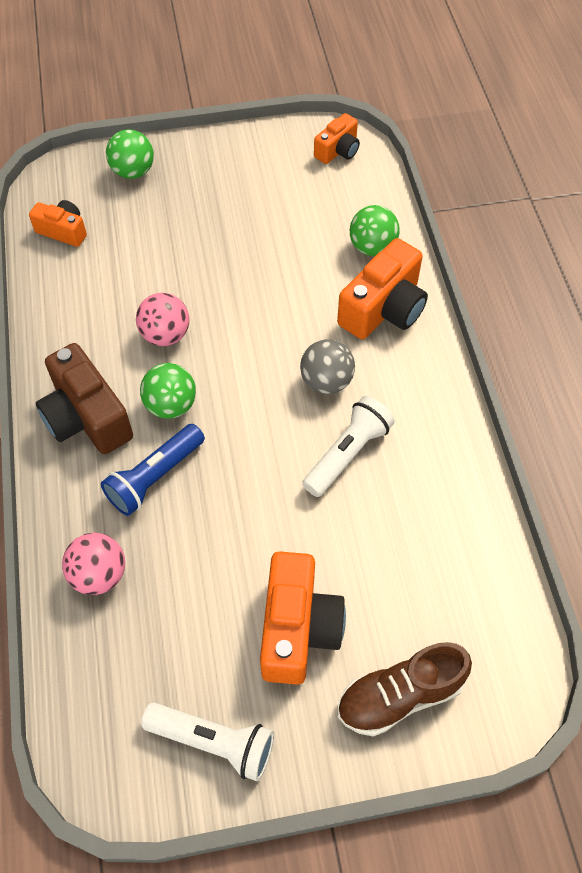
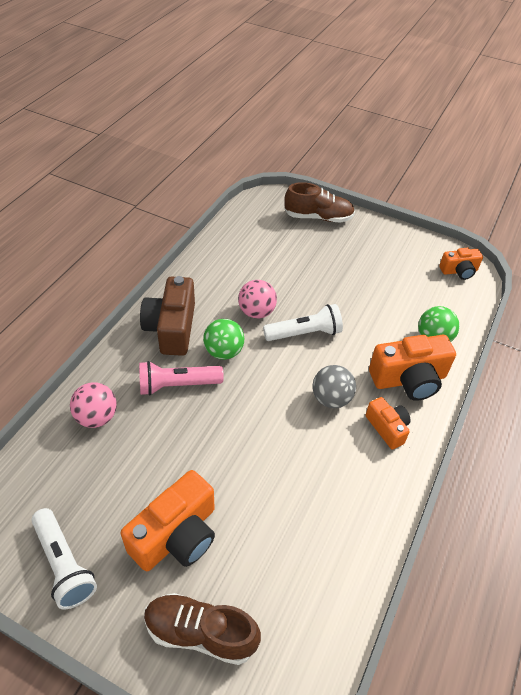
camera: 35 degrees right, 10 degrees down
orange camera [29,200,87,247] -> orange camera moved to [366,397,411,450]
blue flashlight [101,424,205,516] -> pink flashlight [139,361,224,396]
green ball [106,129,154,179] -> brown shoe [284,182,355,223]
white flashlight [302,396,395,497] -> white flashlight moved to [263,304,343,341]

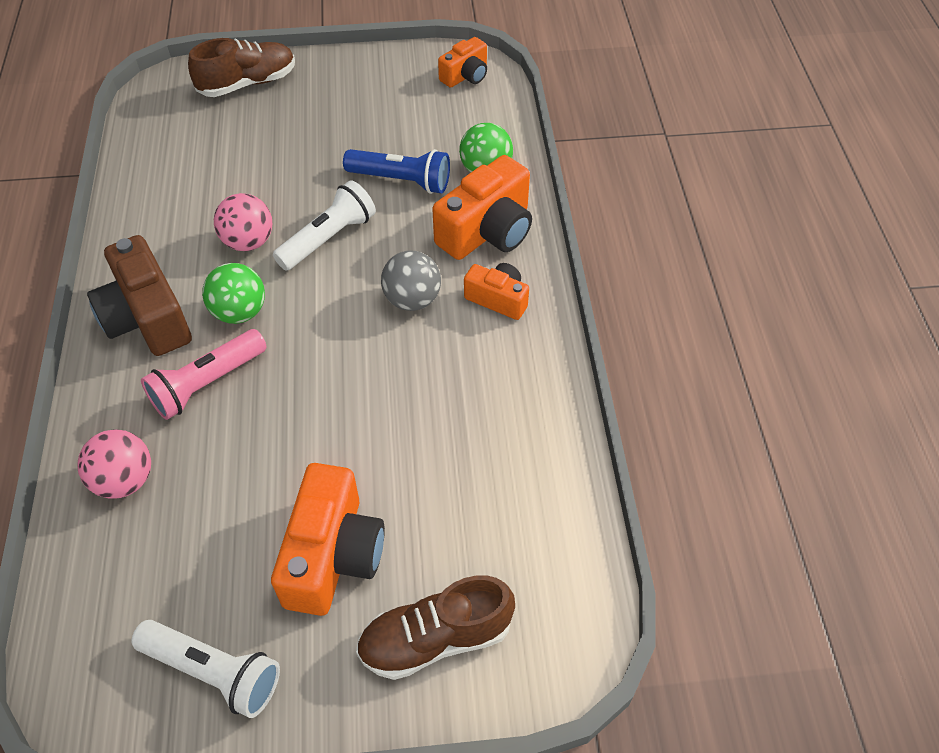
camera: 30 degrees left, 5 degrees up
none -> blue flashlight [343,149,450,194]

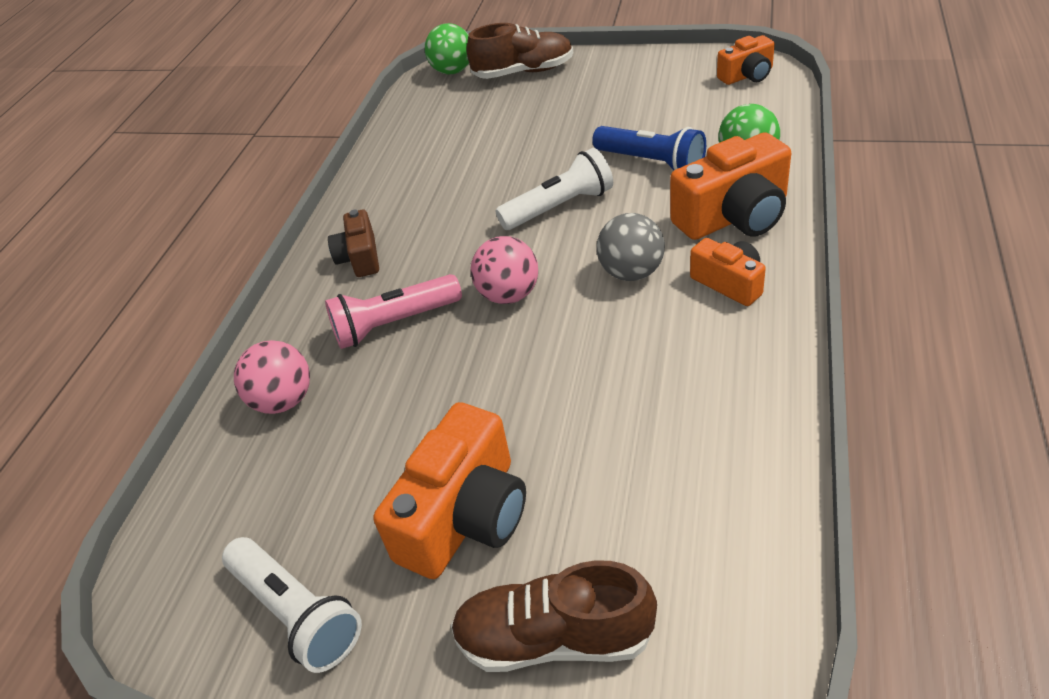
camera: 25 degrees right, 10 degrees down
brown camera [87,235,192,356] -> brown camera [328,210,379,277], size x0.58
green ball [202,263,265,324] -> green ball moved to [425,23,469,74]
pink ball [214,193,272,251] -> pink ball moved to [471,236,538,304]

